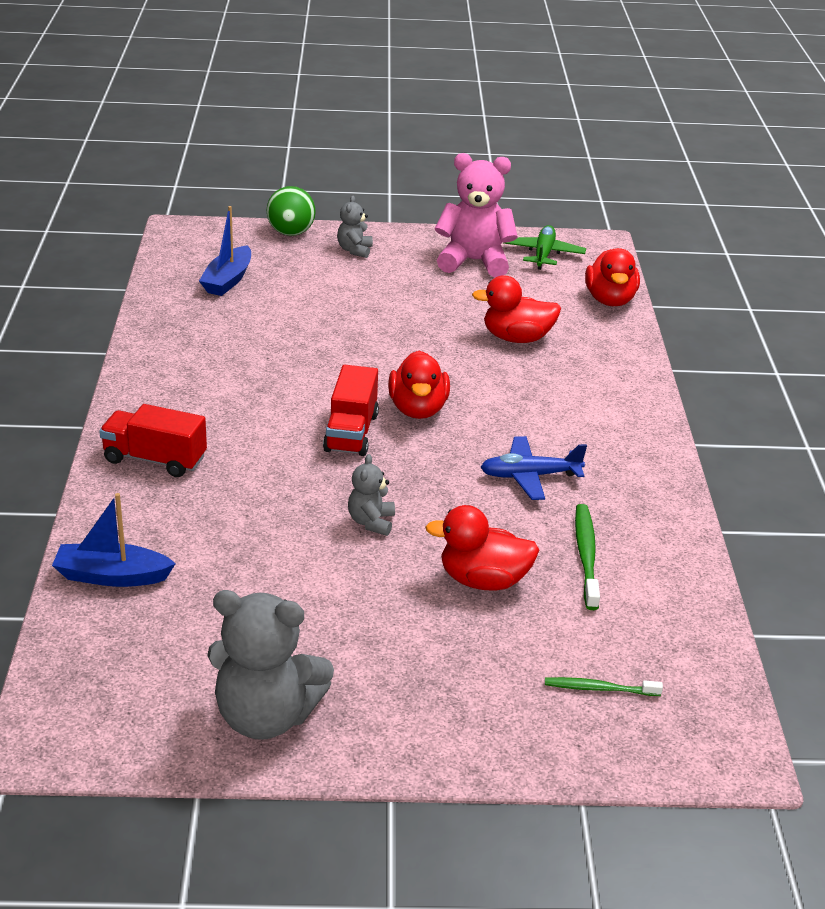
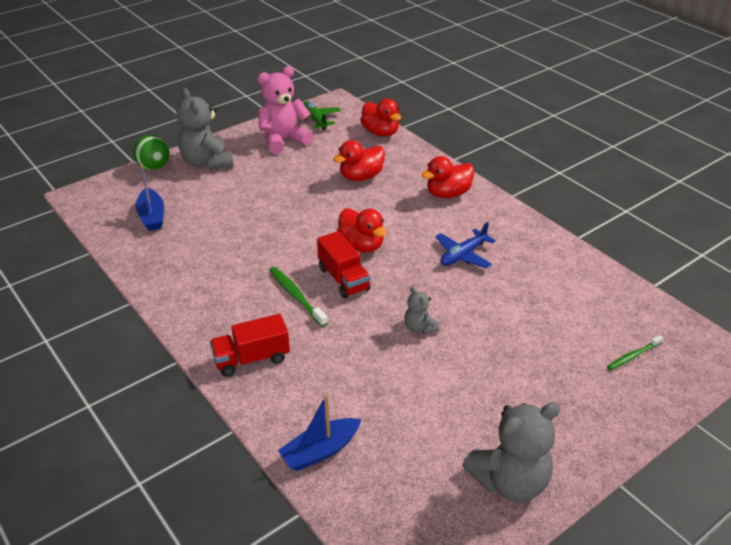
camera: 35 degrees left, 5 degrees up
grey teddy bear [337,196,373,258] -> grey teddy bear [176,88,234,169], size x2.00
red duck [425,505,539,591] -> red duck moved to [421,156,474,198]
green toothbrush [575,504,600,610] -> green toothbrush moved to [269,267,328,327]

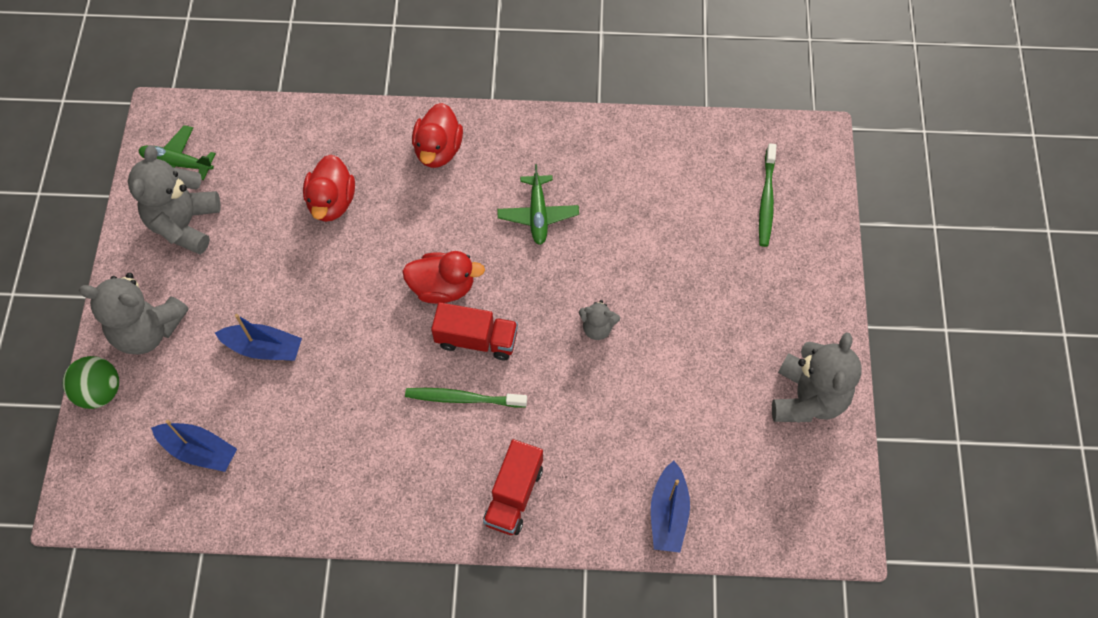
camera: 50 degrees left, 25 degrees up
pink teddy bear [258,66,313,154] -> grey teddy bear [128,145,221,254]
red duck [360,99,401,137] -> none
blue plane [435,222,496,269] -> green plane [497,164,579,245]
green toothbrush [607,335,663,370] -> green toothbrush [759,143,777,247], size x1.52
none -> blue boat [215,314,302,361]

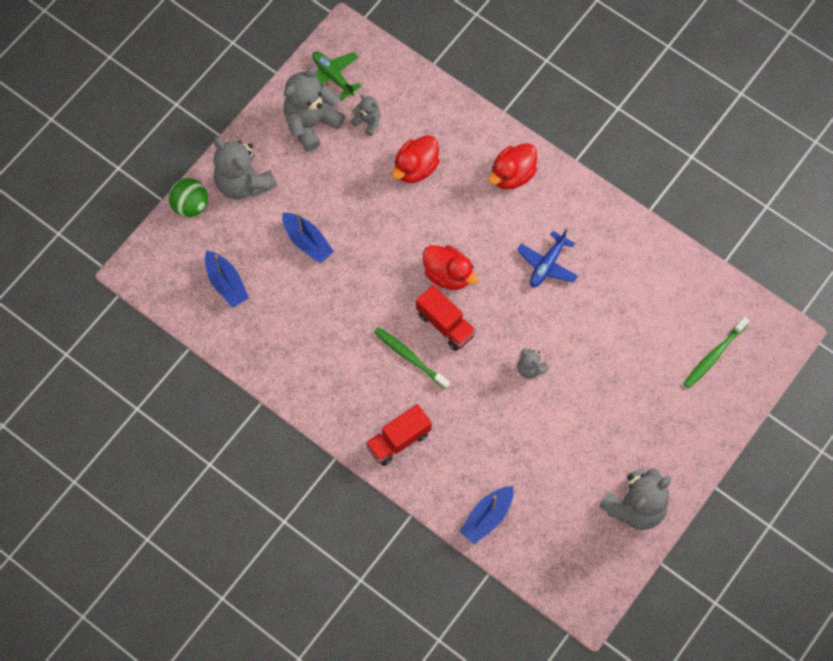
camera: 35 degrees right, 5 degrees up
green plane [497,164,579,245] -> blue plane [517,229,578,287]
none -> grey teddy bear [351,94,380,136]

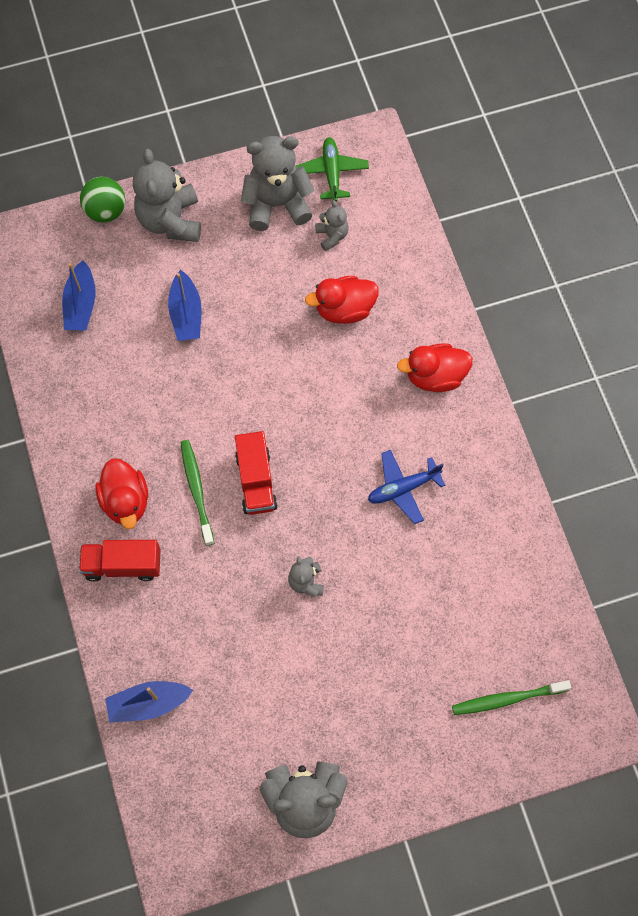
camera: 35 degrees right, 0 degrees up
red duck [423,245,479,290] -> red duck moved to [95,458,148,529]

